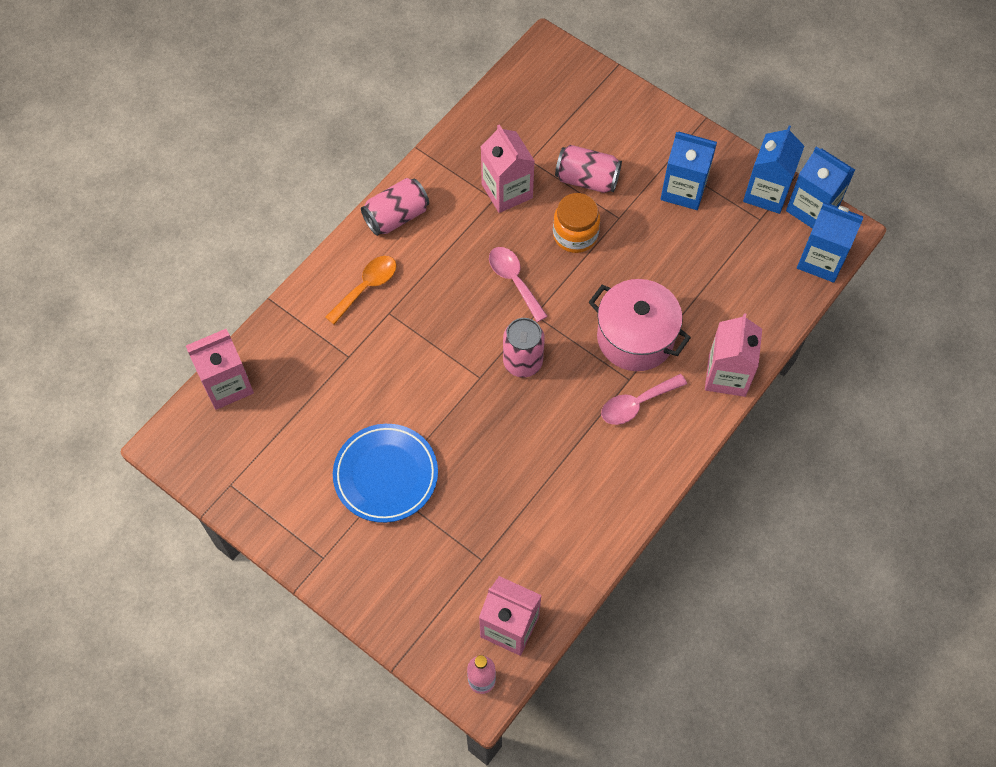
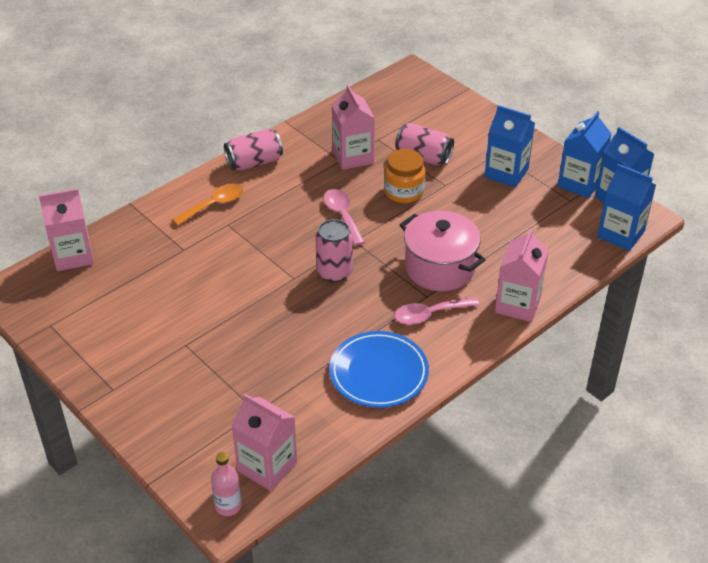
camera: 10 degrees right, 20 degrees down
blue plate [333,424,438,523] -> blue plate moved to [329,331,429,408]

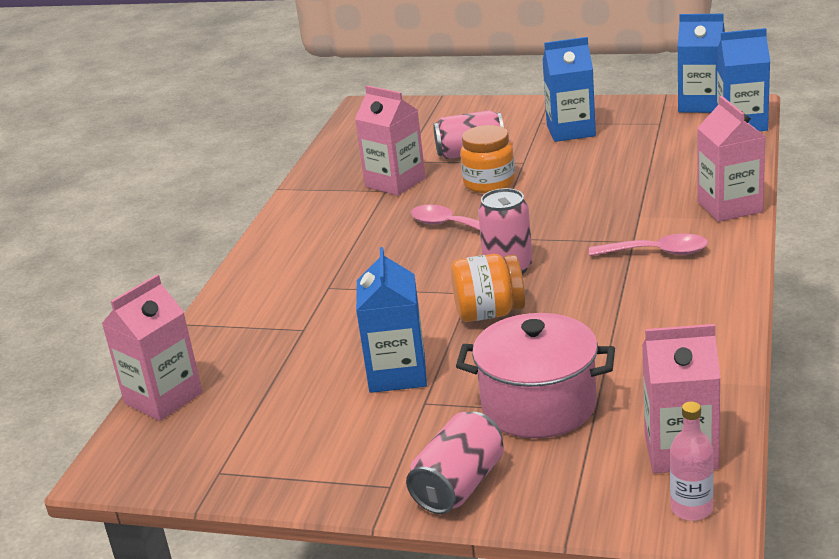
camera: 30 degrees left, 15 degrees down
orange spoon [172,184,244,226] -> none
pink can [224,128,283,171] -> pink can moved to [406,412,504,514]
blue plate [329,331,429,408] -> none
pink spoon [394,297,479,325] -> pink spoon turned 120 degrees counterclockwise [589,234,708,256]
pink pot [400,211,486,291] -> pink pot moved to [456,313,615,438]
blue carton [558,111,611,198] -> blue carton moved to [356,247,427,393]
none -> orange jar [451,254,525,322]

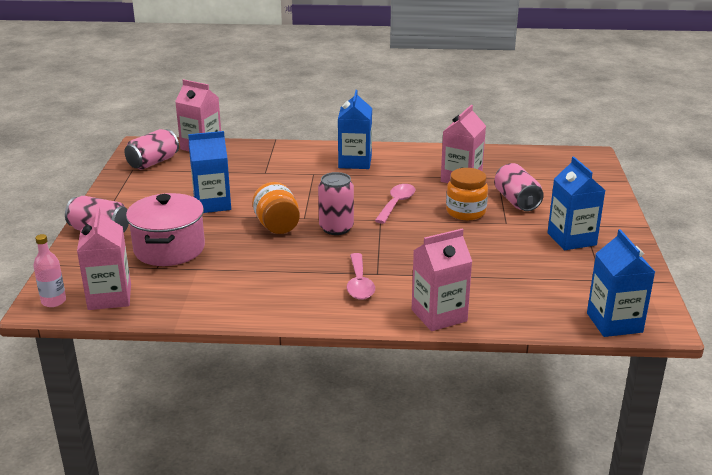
camera: 75 degrees right, 0 degrees up
blue carton [678,14,725,113] -> blue carton moved to [338,90,372,169]
none -> pink can [124,129,179,170]

